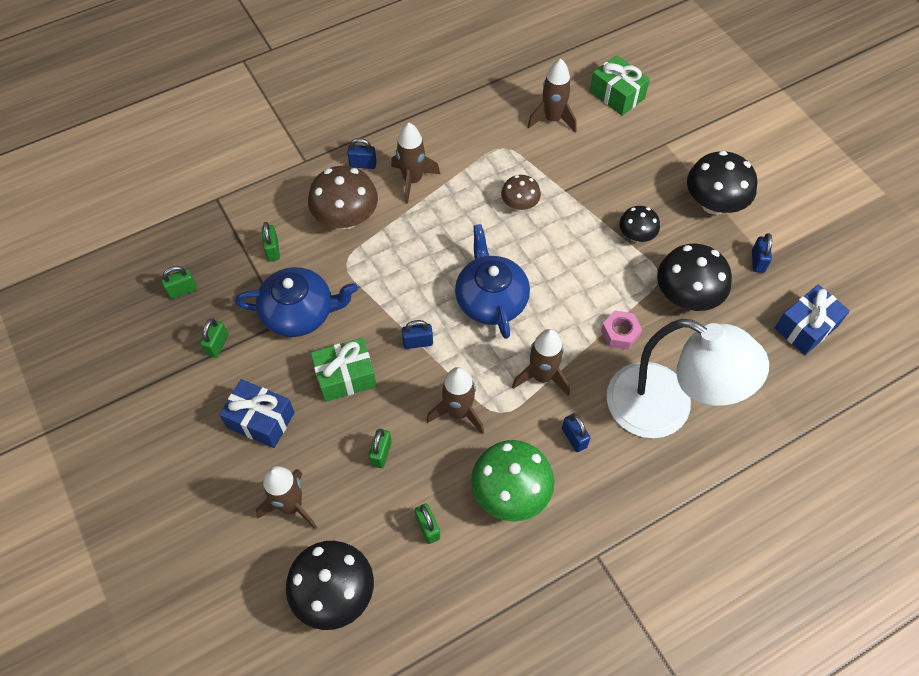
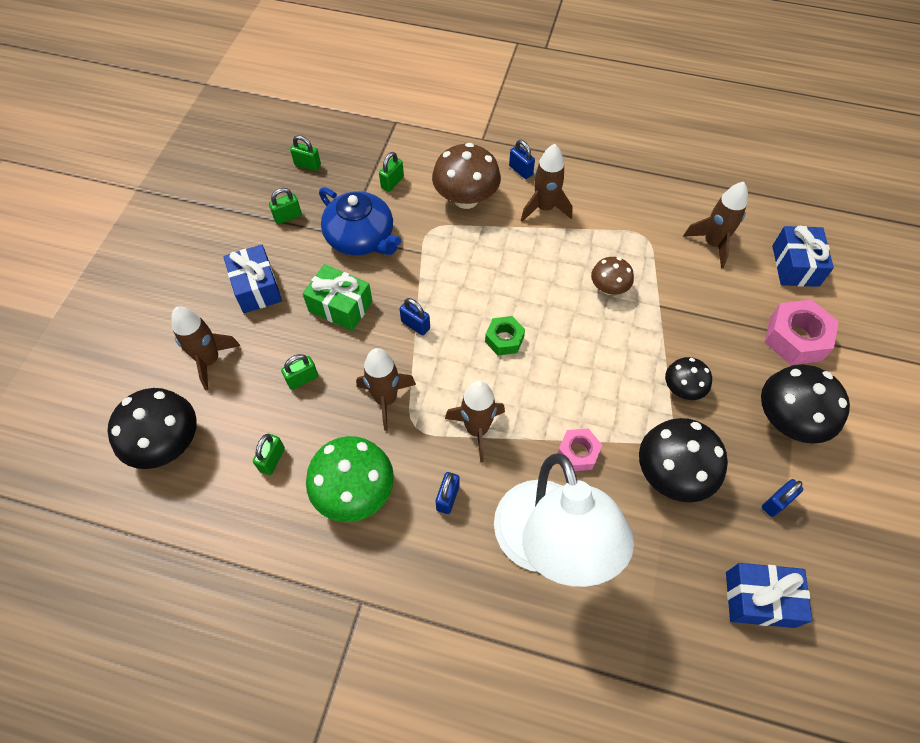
camera: 45 degrees right, 0 degrees up
blue teapot [455,224,530,339] -> green nut [485,316,525,355]
green gift [590,55,650,116] -> blue gift [772,226,834,287]
none -> pink nut [764,299,839,365]

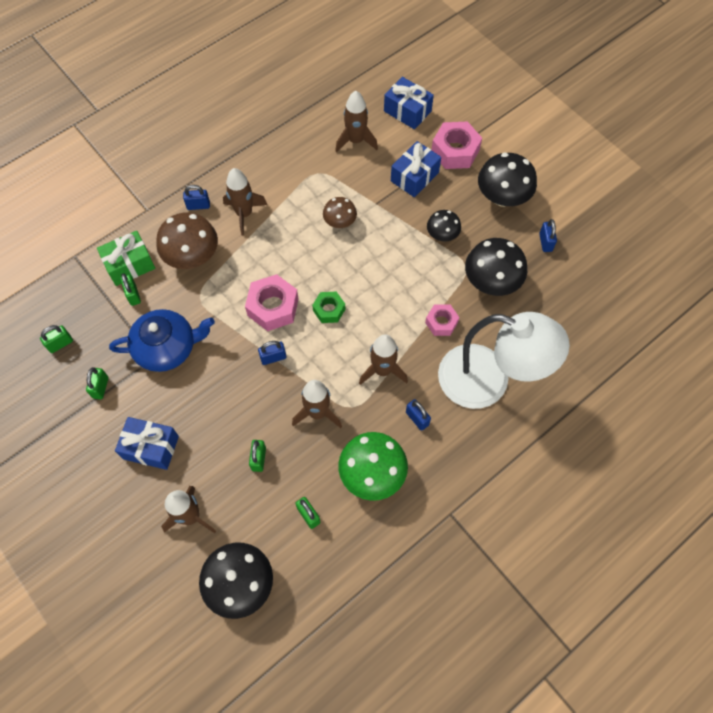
camera: 55 degrees left, 5 degrees up
green gift [303,264,373,331] -> green gift moved to [97,231,155,286]
blue gift [726,563,812,628] -> blue gift moved to [391,141,441,197]
none -> pink nut [245,274,298,331]

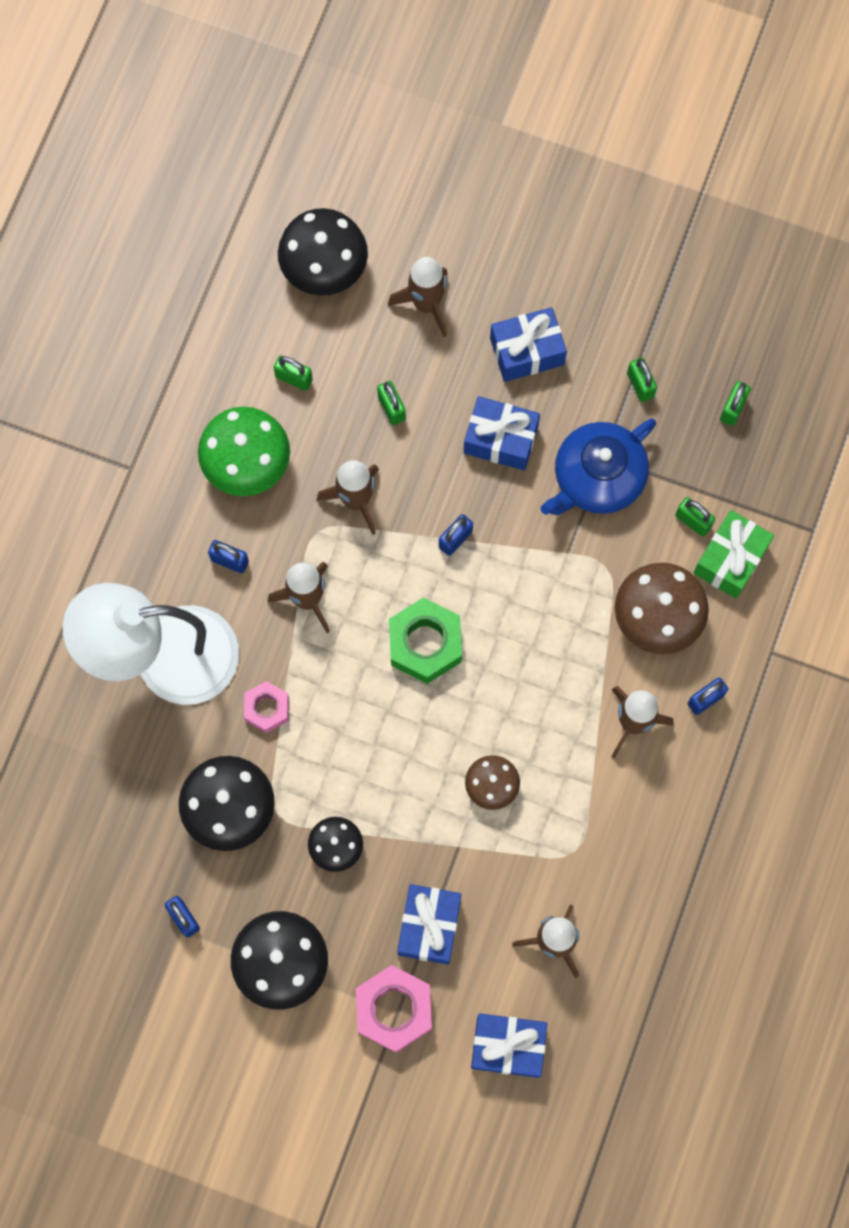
camera: 150 degrees right, 10 degrees up
pink nut [245,274,298,331] -> none
green nut [312,292,345,323] -> green nut [389,597,462,684], size x1.65
none -> blue gift [464,396,540,470]

